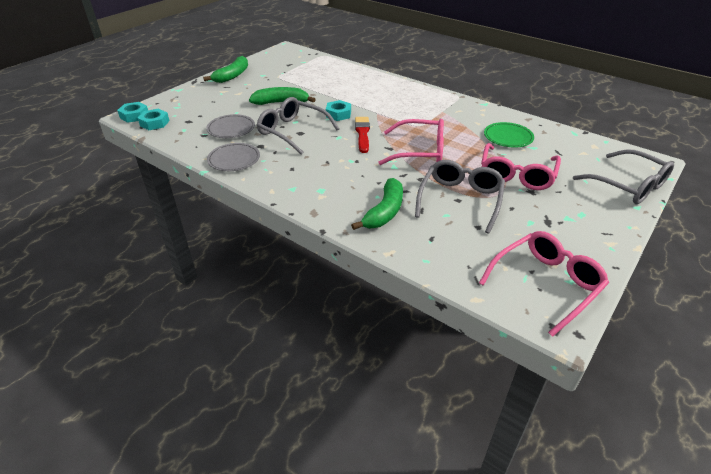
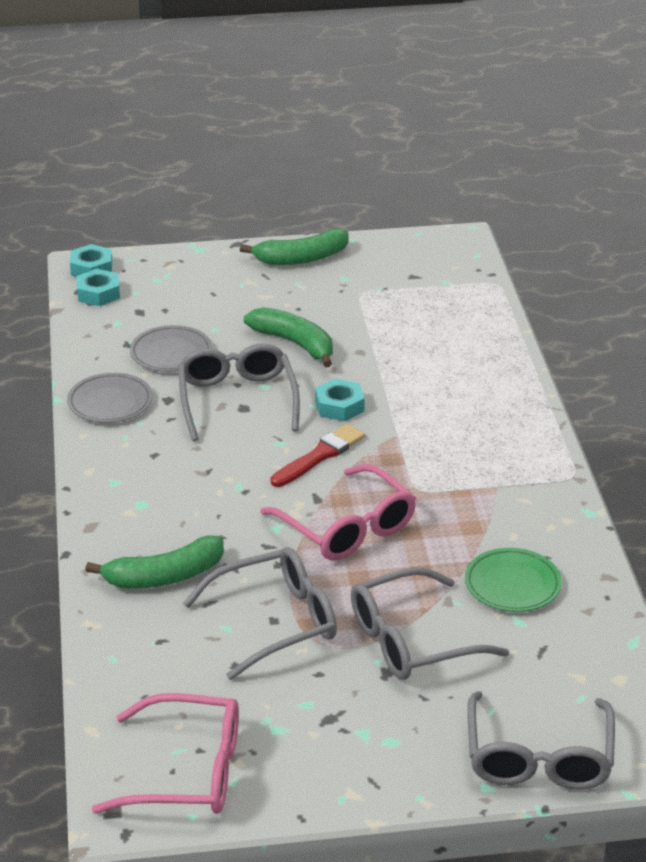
camera: 45 degrees right, 5 degrees down
pink glasses [481,143,561,190] -> grey glasses [351,567,509,680]

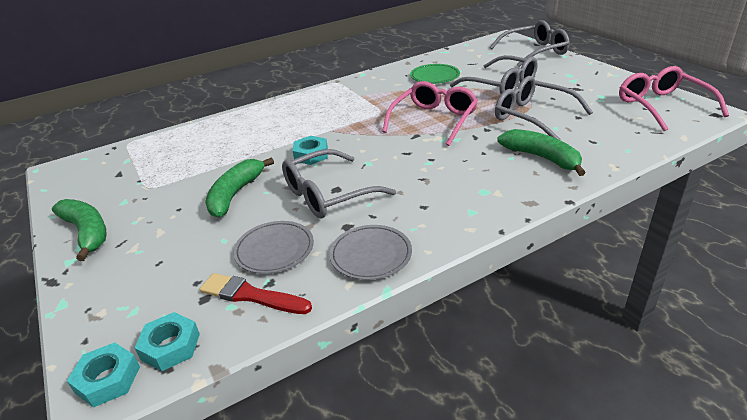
camera: 110 degrees left, 0 degrees up
red brush [271,424,365,487] -> red brush moved to [199,273,312,314]

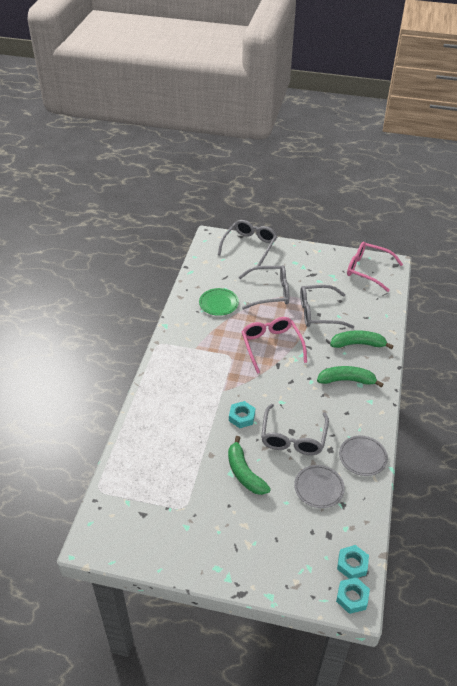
camera: 50 degrees left, 10 degrees up
green banana [52,199,107,261] -> green banana moved to [317,366,384,388]
red brush [199,273,312,314] -> none

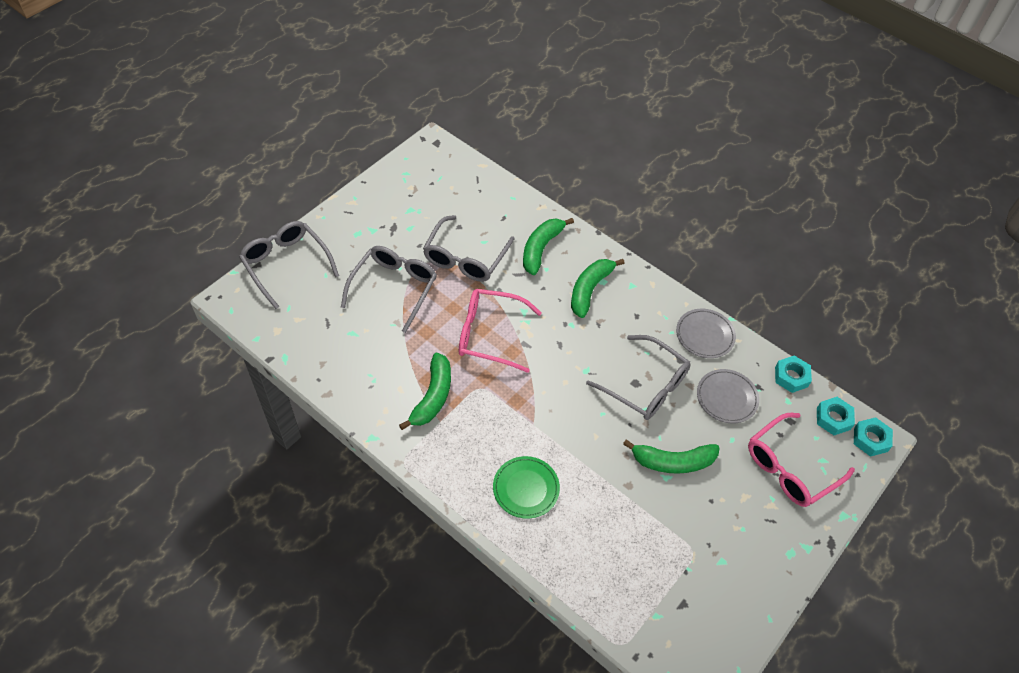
camera: 65 degrees left, 10 degrees up
green plate [199,288,239,316] -> green plate moved to [493,456,560,519]
turquoise nut [229,401,255,428] -> turquoise nut moved to [775,355,812,393]
pink glasses [347,242,403,292] -> pink glasses moved to [748,413,855,507]
none -> green banana [399,353,451,430]

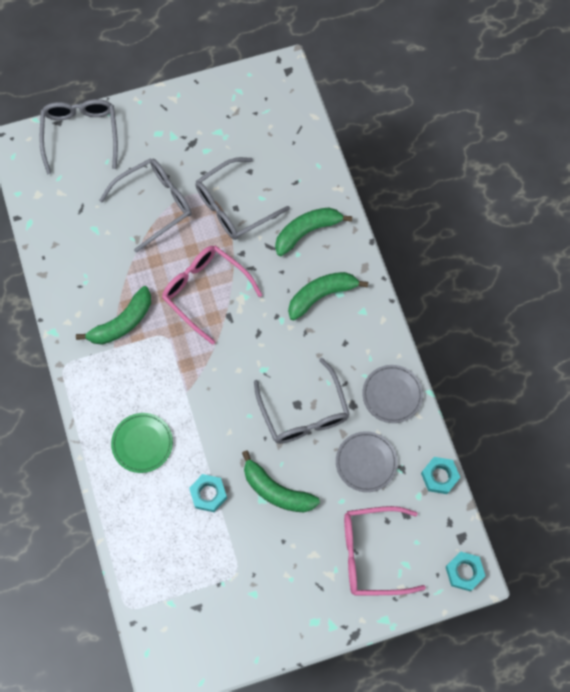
camera: 35 degrees right, 15 degrees up
turquoise nut [817,397,855,435] -> turquoise nut moved to [189,474,227,512]

